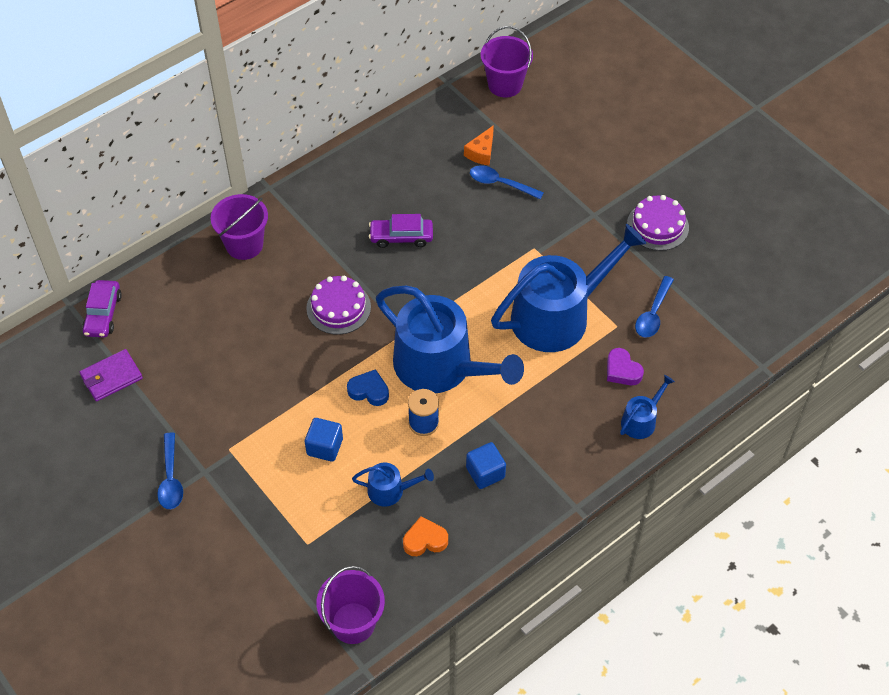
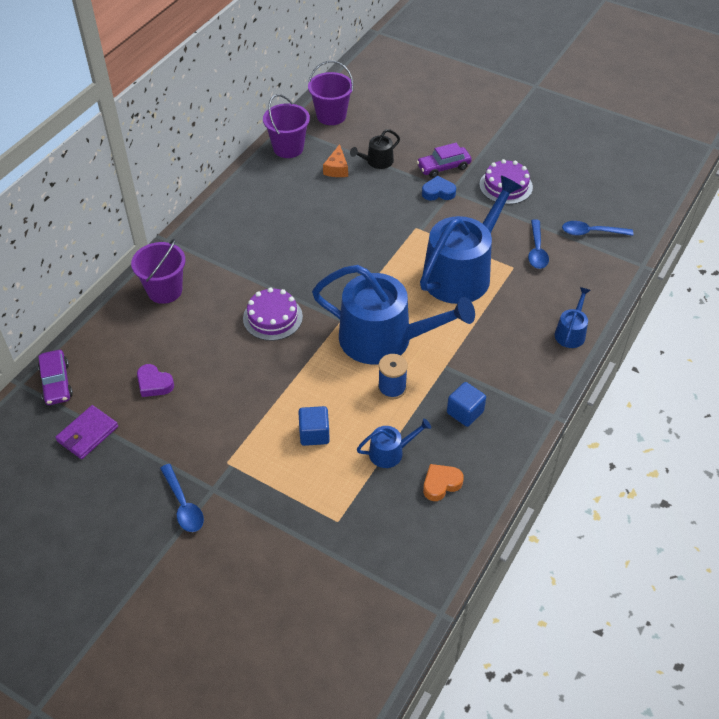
camera: 20 degrees left, 5 degrees down
purple bucket [316,566,385,644] -> purple bucket moved to [263,94,310,158]
blue heart [347,369,389,406] -> blue heart moved to [422,175,456,201]
purple car [369,214,433,248] -> purple car moved to [417,143,472,178]
blue spoon [470,165,544,199] -> blue spoon moved to [562,221,633,236]
purple heart [607,348,644,385] -> purple heart moved to [137,364,174,397]
none -> black watering can [350,129,400,169]

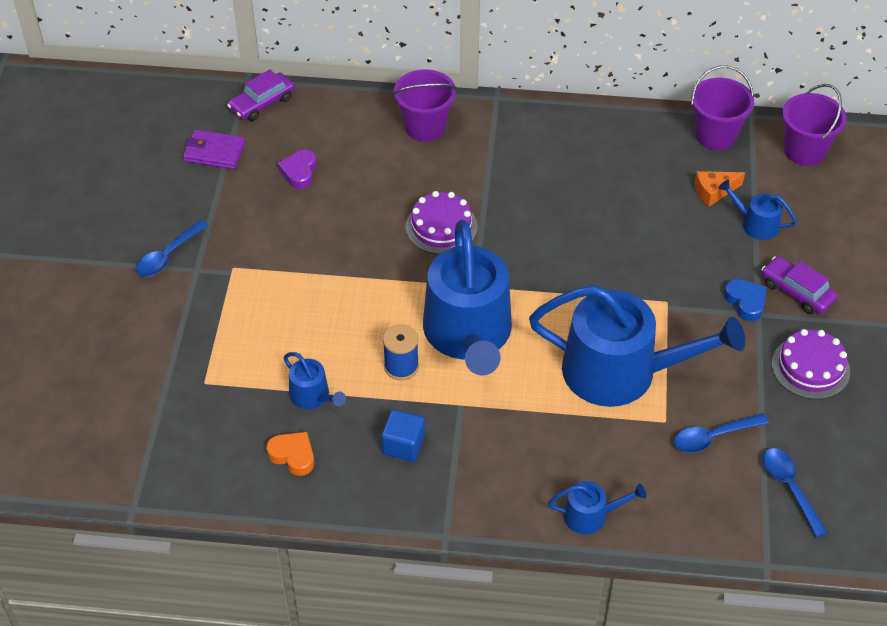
camera: 65 degrees right, 0 degrees up
blue cube [298,406,330,446] -> none
black watering can [350,129,400,169] -> blue watering can [719,180,797,240]

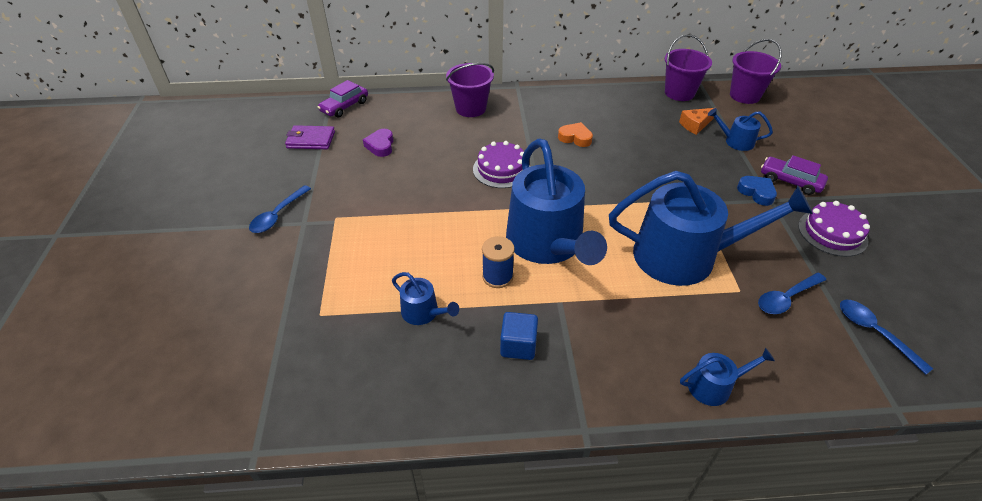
camera: 10 degrees left, 5 degrees down
orange heart [266,432,314,476] -> orange heart moved to [558,122,593,147]

